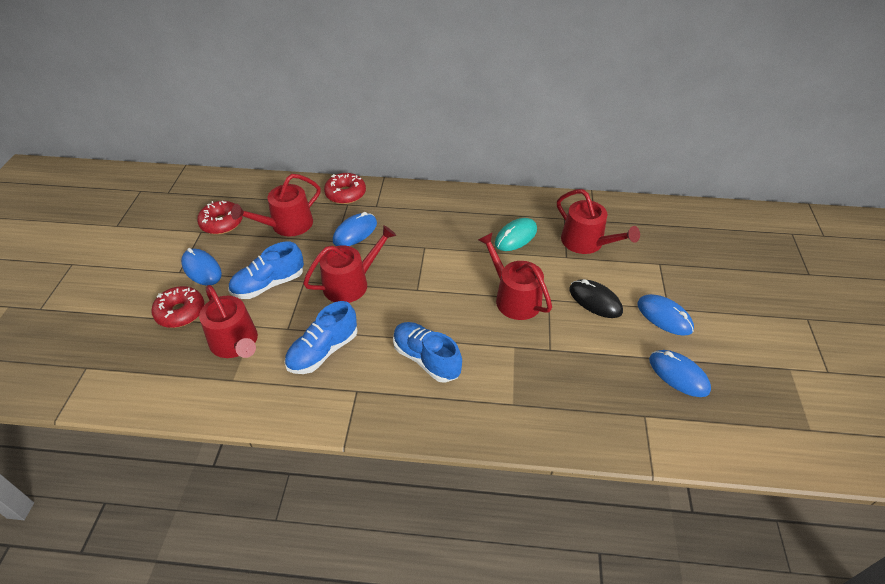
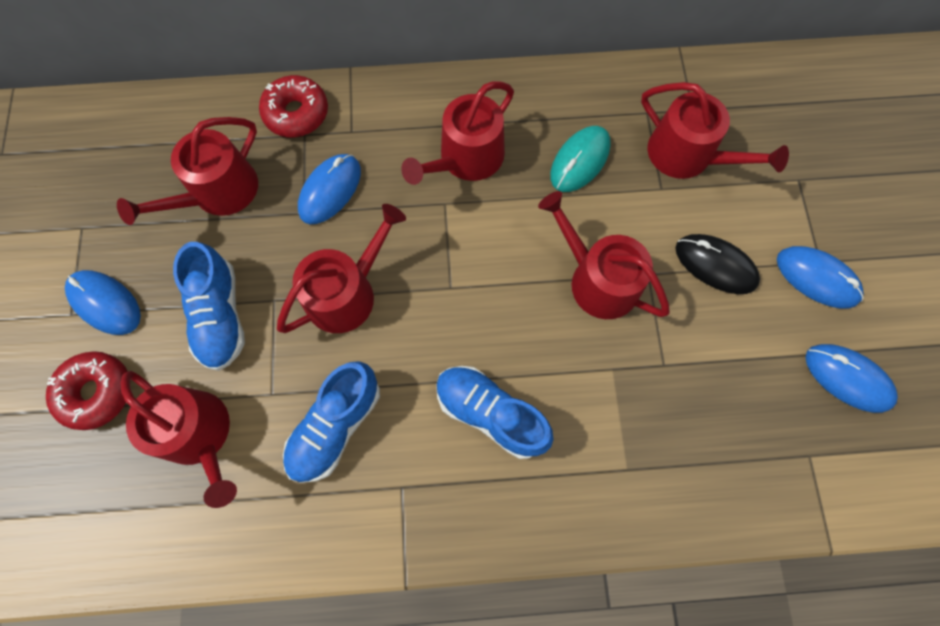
camera: 10 degrees left, 25 degrees up
red donut [197,201,243,234] -> none
blue shoe [228,242,304,299] -> blue shoe turned 60 degrees counterclockwise [173,242,245,371]
none -> red watering can [401,81,514,185]

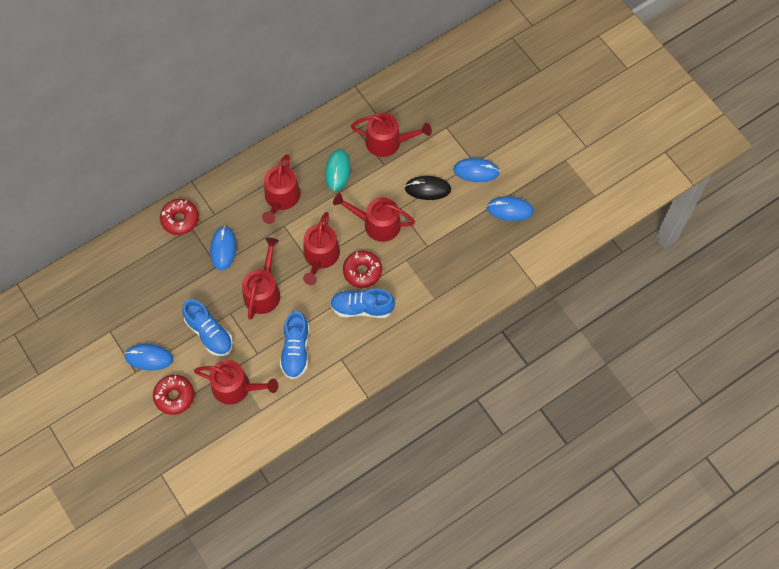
camera: 30 degrees left, 5 degrees down
red watering can [117,117,258,225] -> red watering can moved to [303,212,340,285]
none -> red donut [343,251,382,288]

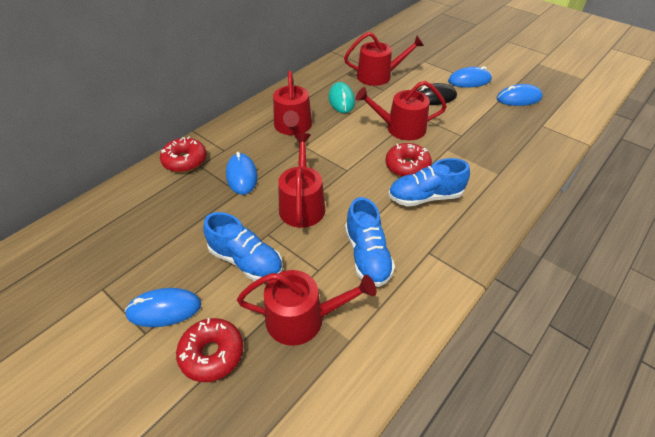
camera: 15 degrees left, 20 degrees down
red watering can [303,212,340,285] -> none

